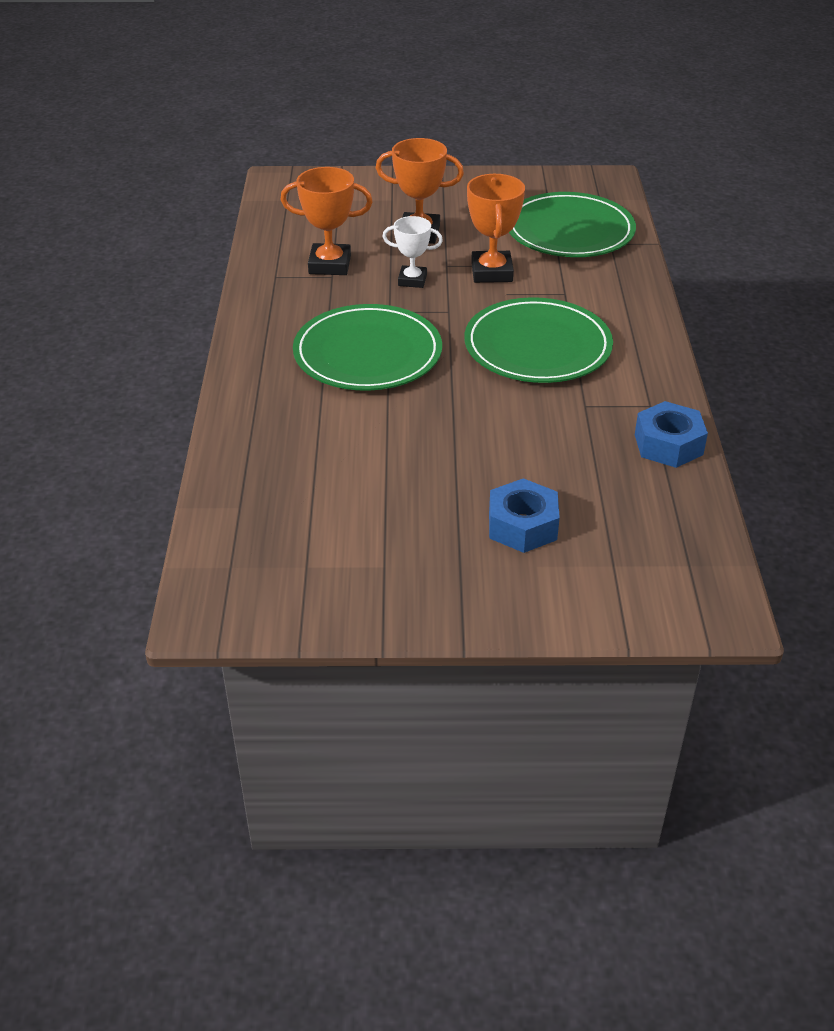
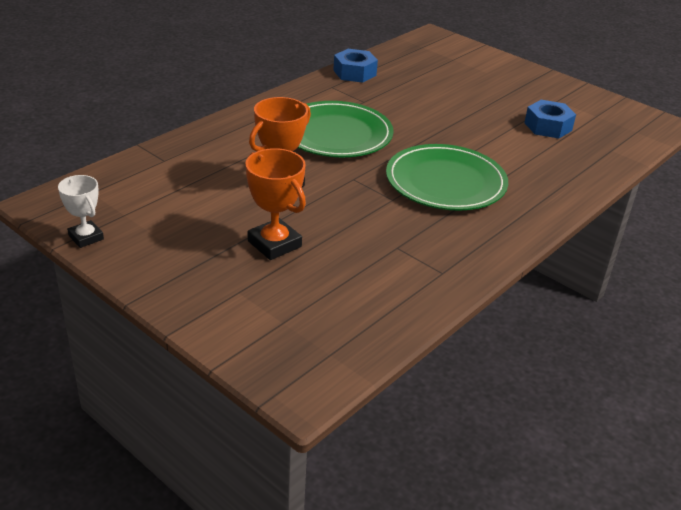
camera: 140 degrees left, 5 degrees down
orange trophy [280,167,373,275] -> none
white trophy [382,216,443,288] -> white trophy moved to [58,175,104,248]
blue nut [489,478,560,553] -> blue nut moved to [524,100,576,138]
green plate [509,192,636,257] -> none

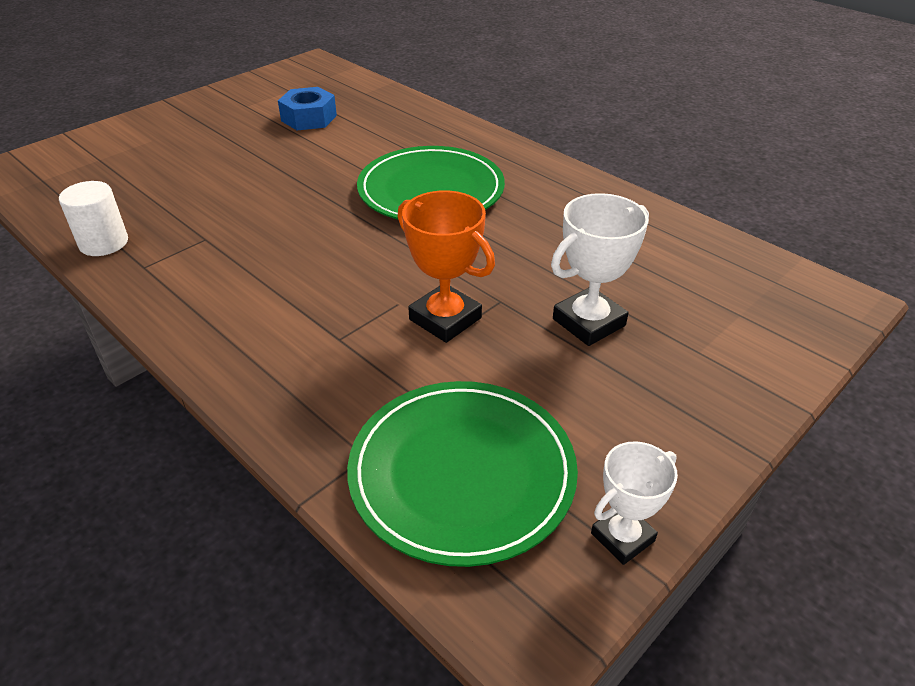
camera: 85 degrees left, 5 degrees up
orange trophy [245,148,306,260] -> white trophy [551,193,649,346]
green plate [297,101,394,157] -> green plate moved to [347,381,578,567]
blue nut [333,49,378,83] -> white cylinder [59,181,128,256]

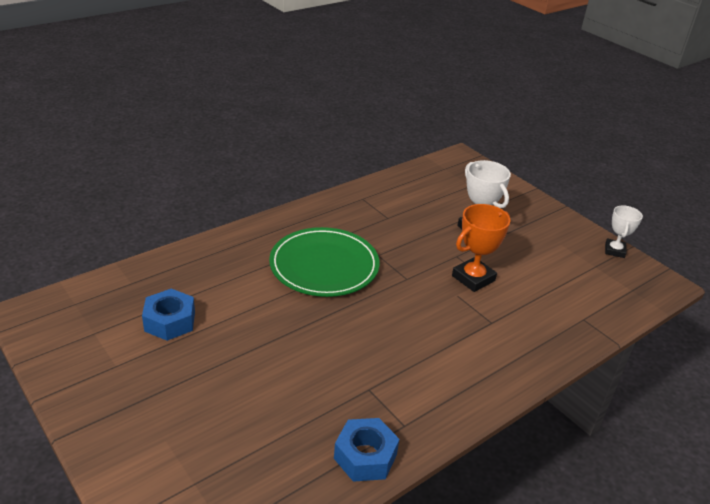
camera: 85 degrees left, 5 degrees down
white cylinder [59,181,128,256] -> blue nut [334,418,399,482]
green plate [347,381,578,567] -> none
white trophy [591,441,678,565] -> white trophy turned 45 degrees clockwise [605,205,643,258]

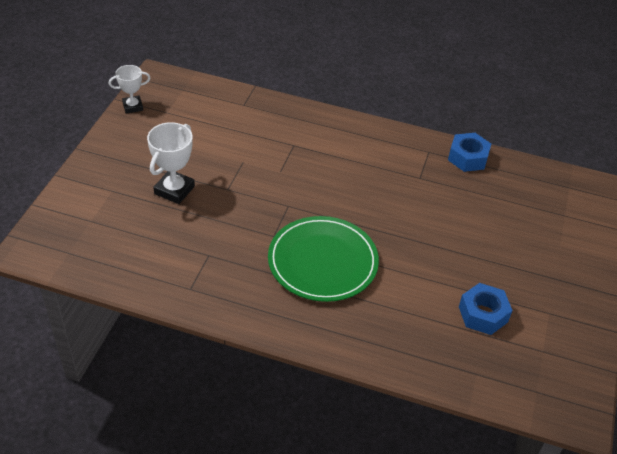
camera: 125 degrees left, 10 degrees up
orange trophy [452,204,510,292] -> none

